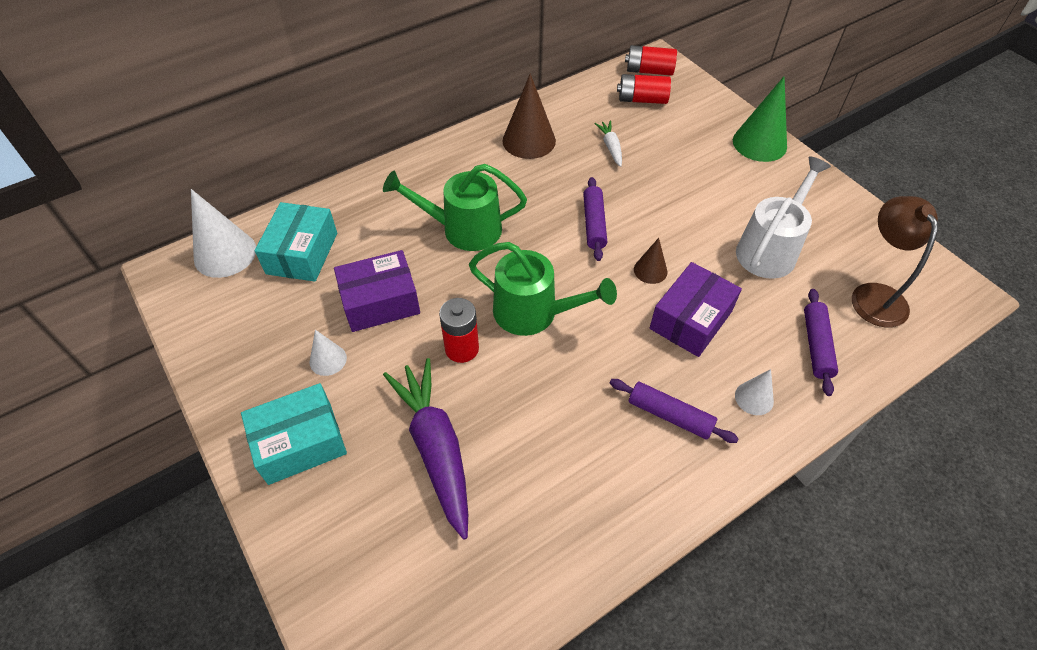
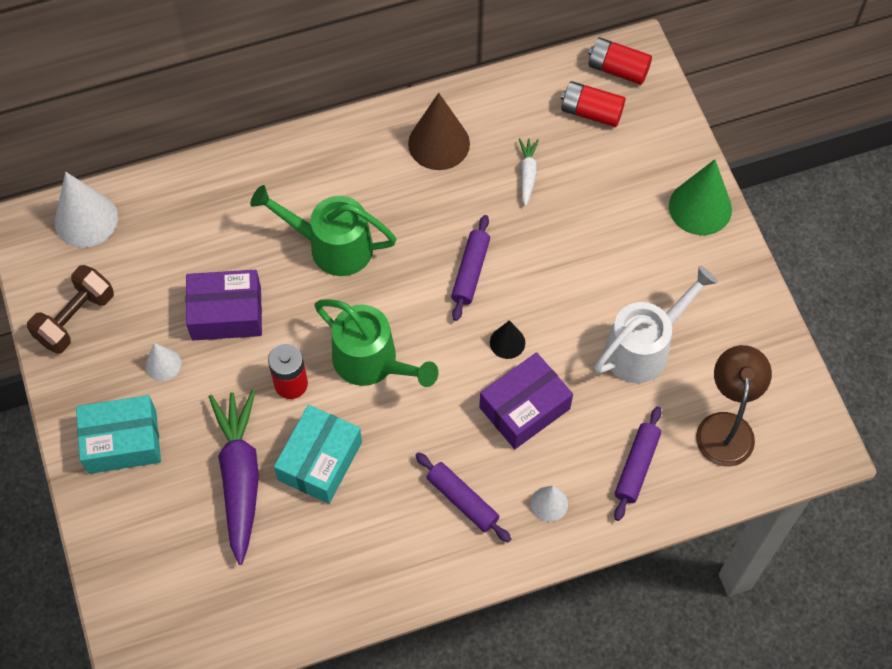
camera: 15 degrees right, 10 degrees up
turquoise box [255,202,337,282] -> turquoise box moved to [274,405,362,504]
brown cone [634,238,667,284] -> black cone [490,320,525,359]
none -> brown dumbbell [27,265,114,353]

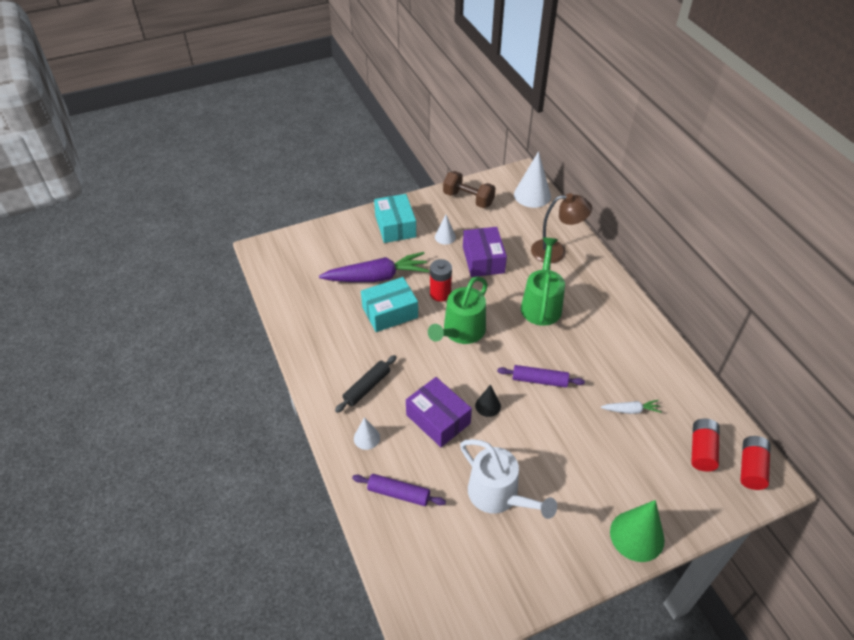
camera: 85 degrees right, 15 degrees down
turquoise box [274,405,362,504] -> turquoise box turned 45 degrees counterclockwise [361,277,418,332]
brown cone [408,93,470,170] -> none
purple rolling pin [415,452,511,543] -> black rolling pin [335,355,397,413]
brown lamp [696,345,772,466] -> brown lamp moved to [531,193,592,263]

